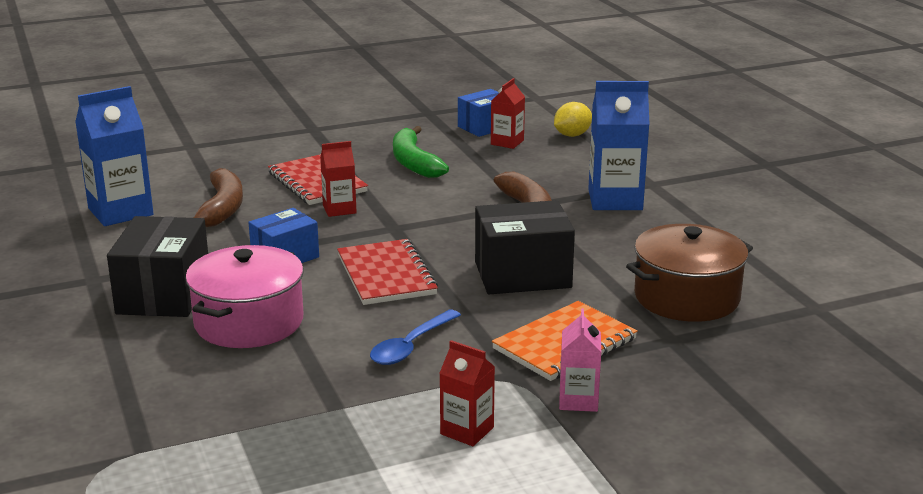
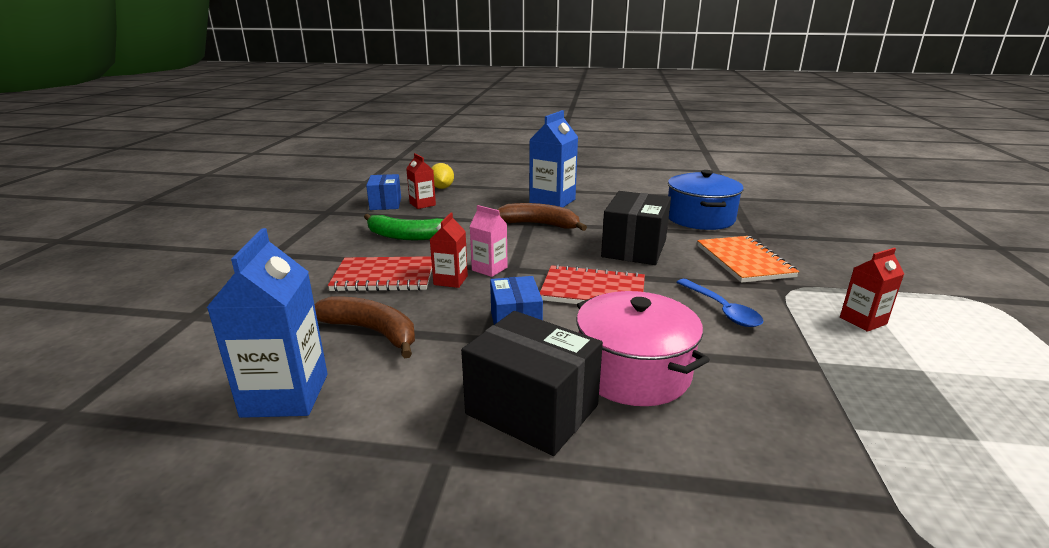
camera: 60 degrees left, 0 degrees up
pink carton [559,308,601,412] -> pink carton moved to [469,205,508,277]
brown pot [626,224,753,322] -> blue pot [668,170,744,230]

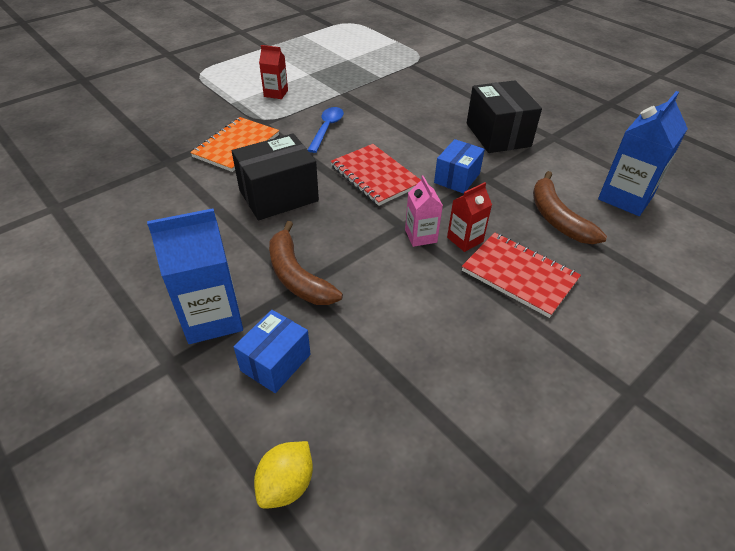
camera: 140 degrees left, 20 degrees up
green banana [364,214,444,240] -> none
blue box [366,174,401,210] -> blue box moved to [234,310,310,393]
red carton [406,153,436,209] -> none
pink pot [576,291,710,406] -> none
blue pot [668,170,744,230] -> none

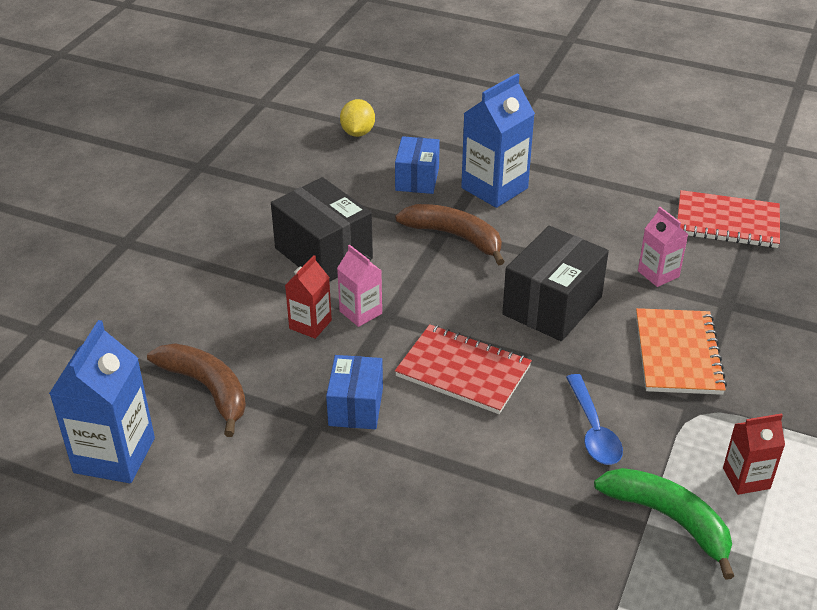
camera: 155 degrees right, 5 degrees down
red notebook [462,232,581,318] -> red notebook moved to [677,190,780,248]
black box [467,80,542,153] -> black box moved to [271,177,373,282]
none -> green banana [594,468,734,580]
none -> pink carton [638,207,689,287]

